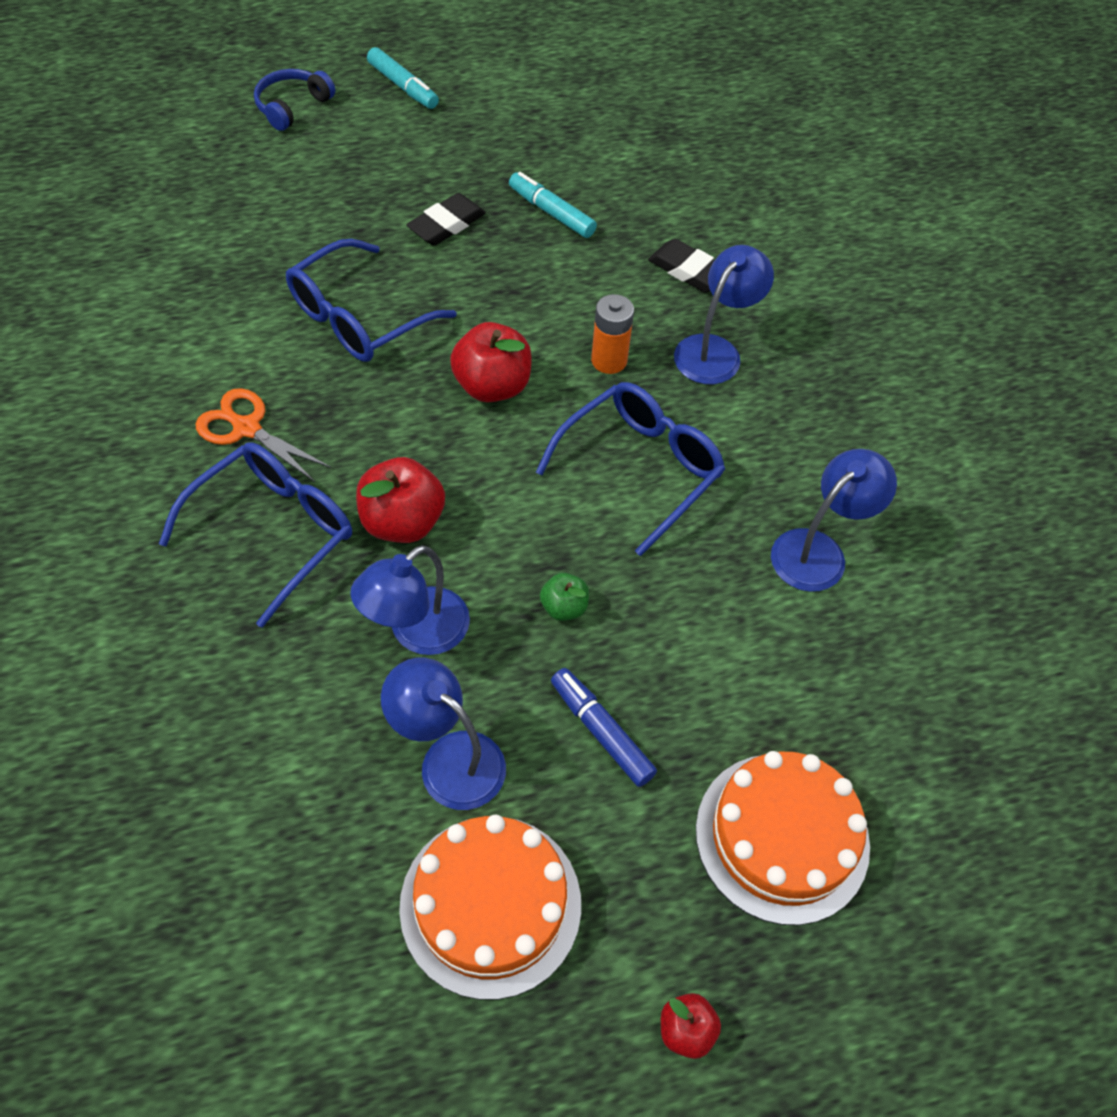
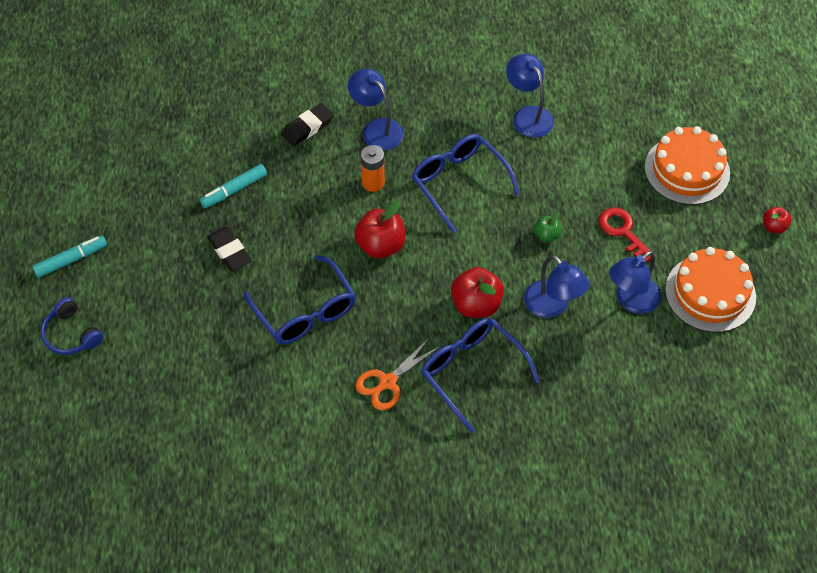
camera: 75 degrees left, 0 degrees up
blue marker [551,668,657,787] -> red key [599,207,656,262]

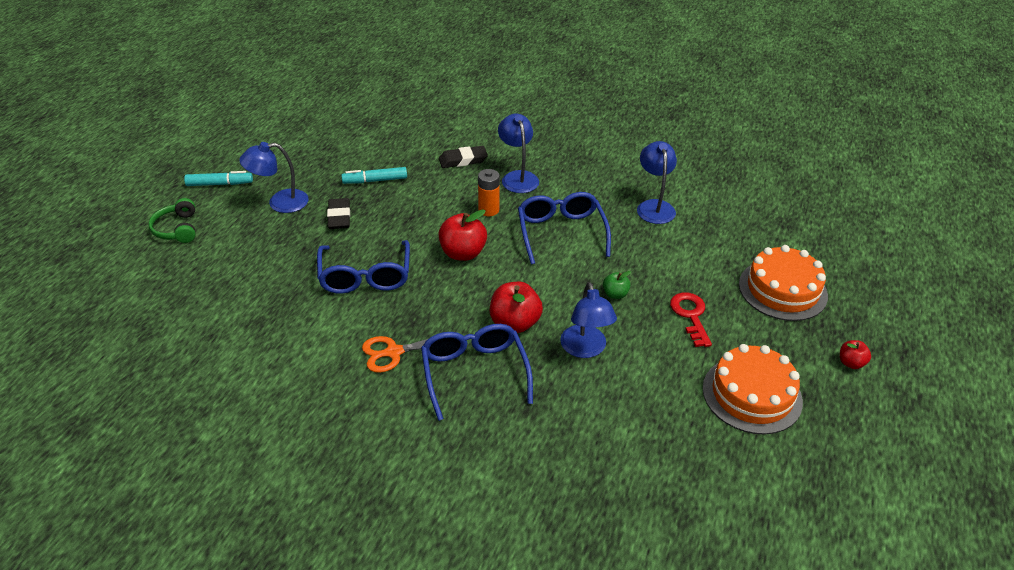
camera: 25 degrees right, 15 degrees down
blue headphones [41,297,103,355] -> green headphones [148,198,196,243]
blue lamp [609,251,661,314] -> blue lamp moved to [239,142,309,213]

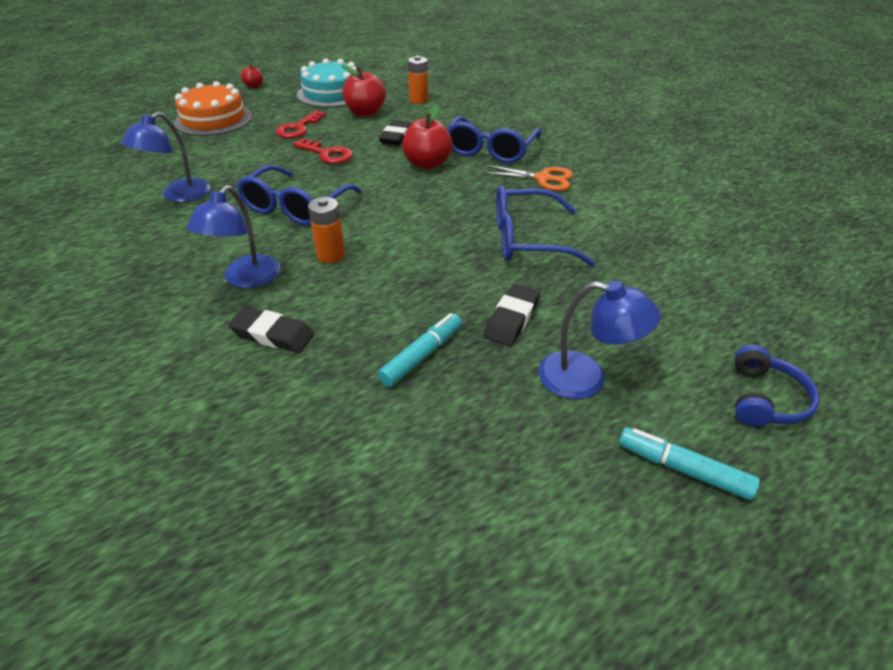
camera: 145 degrees left, 0 degrees up
green headphones [148,198,196,243] -> blue headphones [735,345,819,427]
blue glasses [317,240,410,294] -> blue glasses turned 120 degrees counterclockwise [496,186,596,267]
turquoise marker [341,167,407,184] -> turquoise marker turned 75 degrees counterclockwise [378,313,462,387]
red apple [439,209,487,261] -> red apple moved to [342,64,386,116]
blue lamp [560,282,617,358] -> black eraser [379,120,412,145]
green apple [603,271,631,299] -> red key [293,138,353,164]
orange cake [703,344,803,435] -> turquoise cake [297,58,358,107]
none -> orange battery [408,56,428,104]

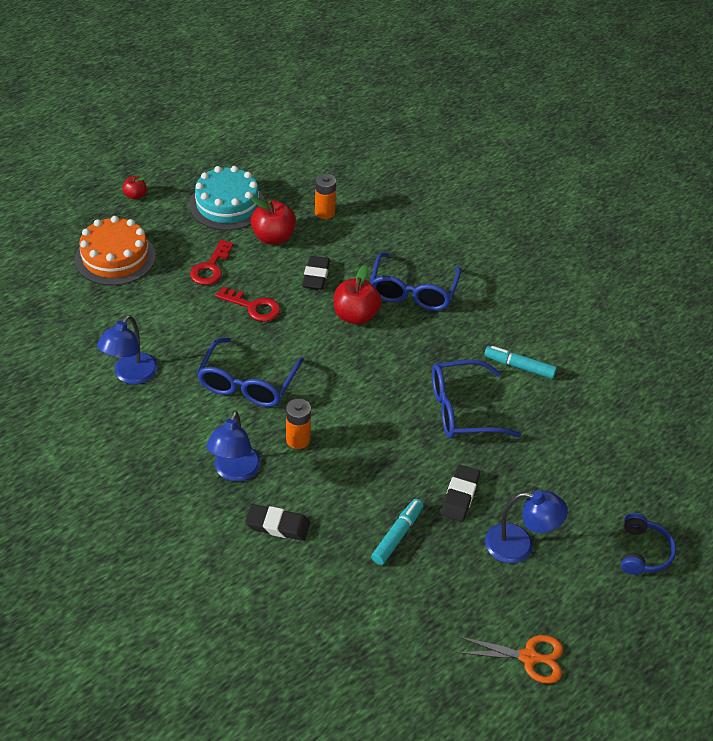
camera: 10 degrees left, 5 degrees up
orange scissors [482,165,573,191] -> orange scissors moved to [456,635,563,684]
turquoise marker [619,427,760,500] -> turquoise marker moved to [484,346,557,379]

